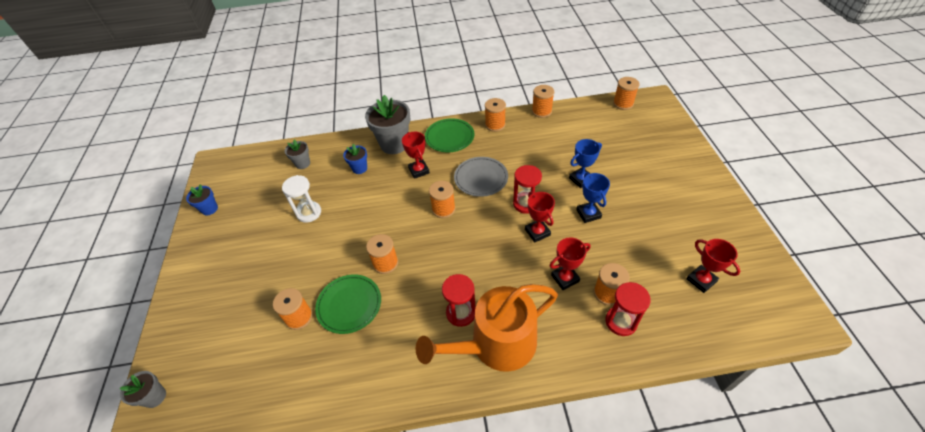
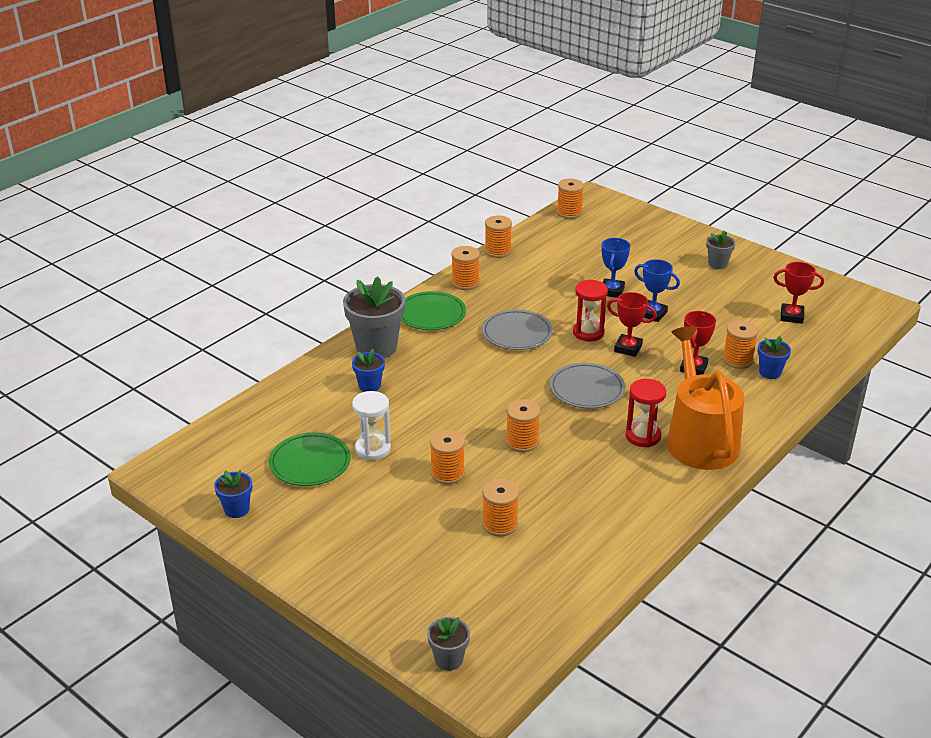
camera: 45 degrees left, 15 degrees down
grey flower pot [285,139,310,169] -> grey flower pot moved to [706,230,736,269]
green plate [315,274,381,334] -> green plate moved to [269,433,351,486]
red trophy [402,132,430,179] -> none
orange watering can [416,284,558,372] -> orange watering can turned 150 degrees clockwise [667,326,744,470]
orange spool [429,181,456,218] -> orange spool moved to [430,430,465,485]
red hourglass [605,282,651,336] -> blue flower pot [758,336,791,379]
none -> grey plate [550,363,625,409]

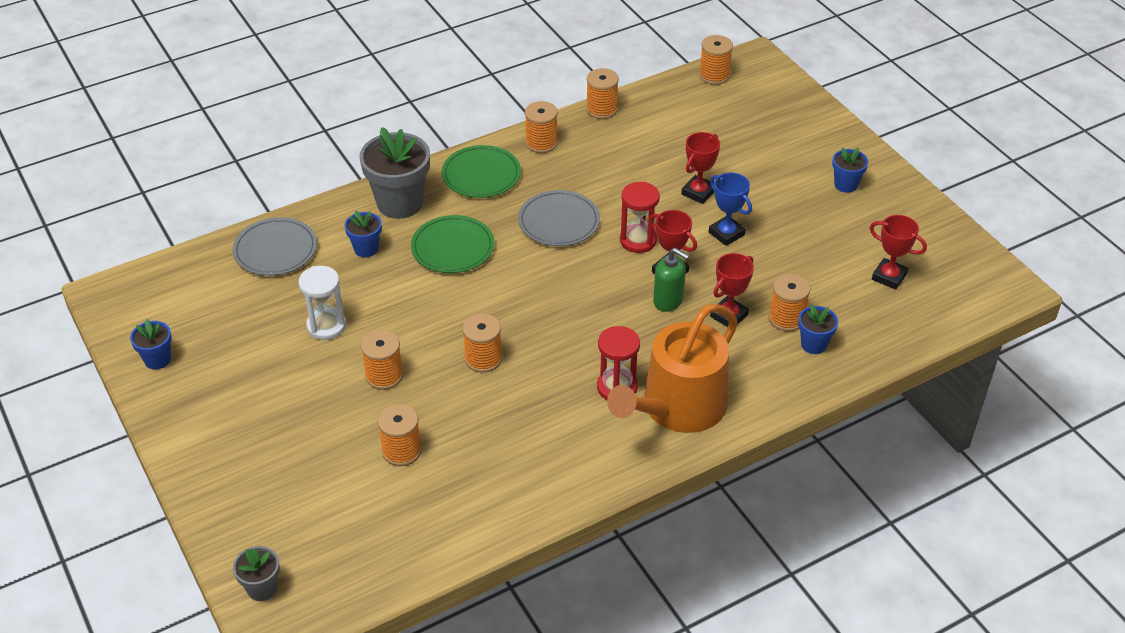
camera: 20 degrees right, 10 degrees up
green plate [269,433,351,486] -> green plate moved to [411,215,494,273]
grey plate [550,363,625,409] -> grey plate moved to [233,217,317,276]
blue trophy [601,238,630,298] -> red trophy [681,132,720,204]
orange watering can [667,326,744,470] -> orange watering can turned 150 degrees counterclockwise [607,304,737,433]
grey flower pot [706,230,736,269] -> blue flower pot [832,147,868,193]
none -> green soap dispenser [653,248,689,312]

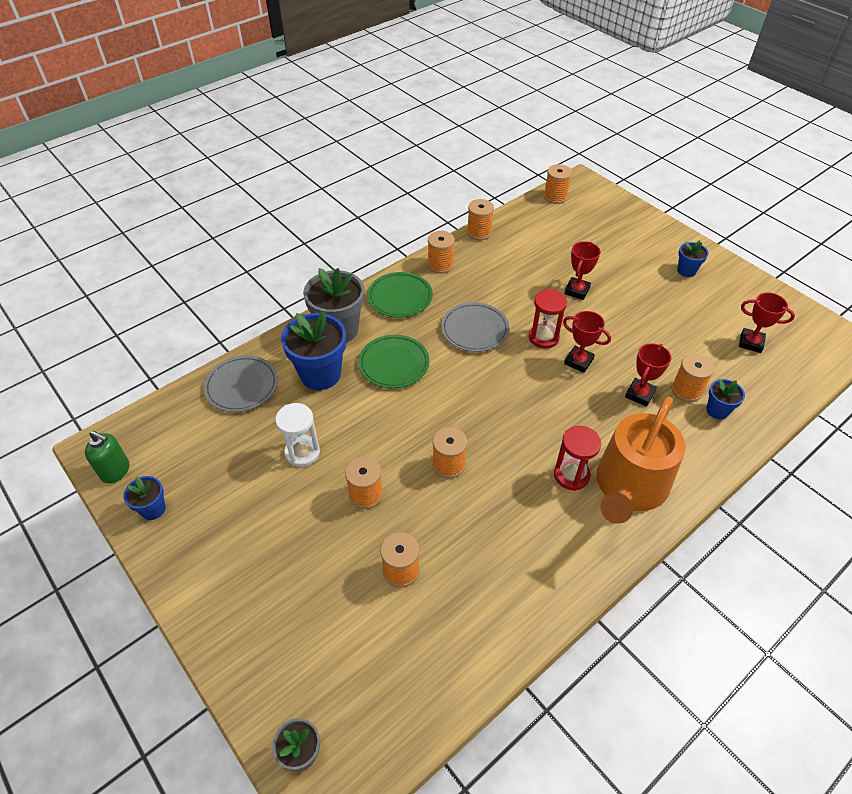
camera: 10 degrees left, 5 degrees up
blue flower pot [345,210,382,257] -> blue flower pot [281,311,346,390], size x1.94
green soap dispenser [653,248,689,312] -> green soap dispenser moved to [85,431,129,484]
blue trophy [709,173,752,246] -> none

